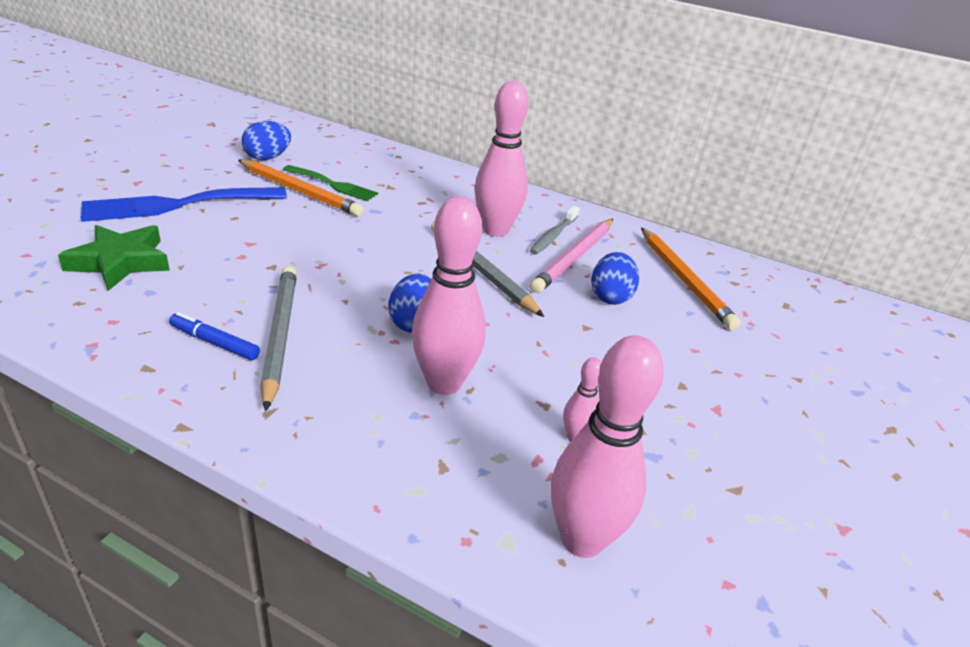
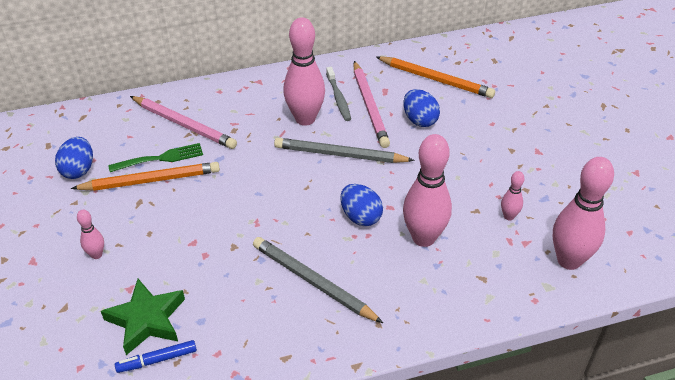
camera: 40 degrees left, 10 degrees up
blue fork [80,187,287,222] -> pink bowling pin [77,210,104,259]
blue marker [169,312,260,360] -> blue marker moved to [115,340,197,373]
none -> pink pencil [130,96,237,149]

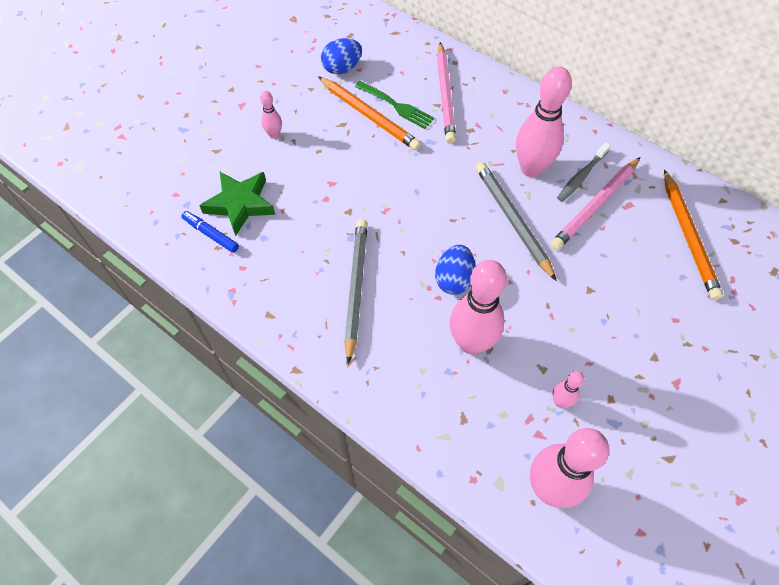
camera: 55 degrees right, 15 degrees up
blue egg [403,89,440,127] -> none

